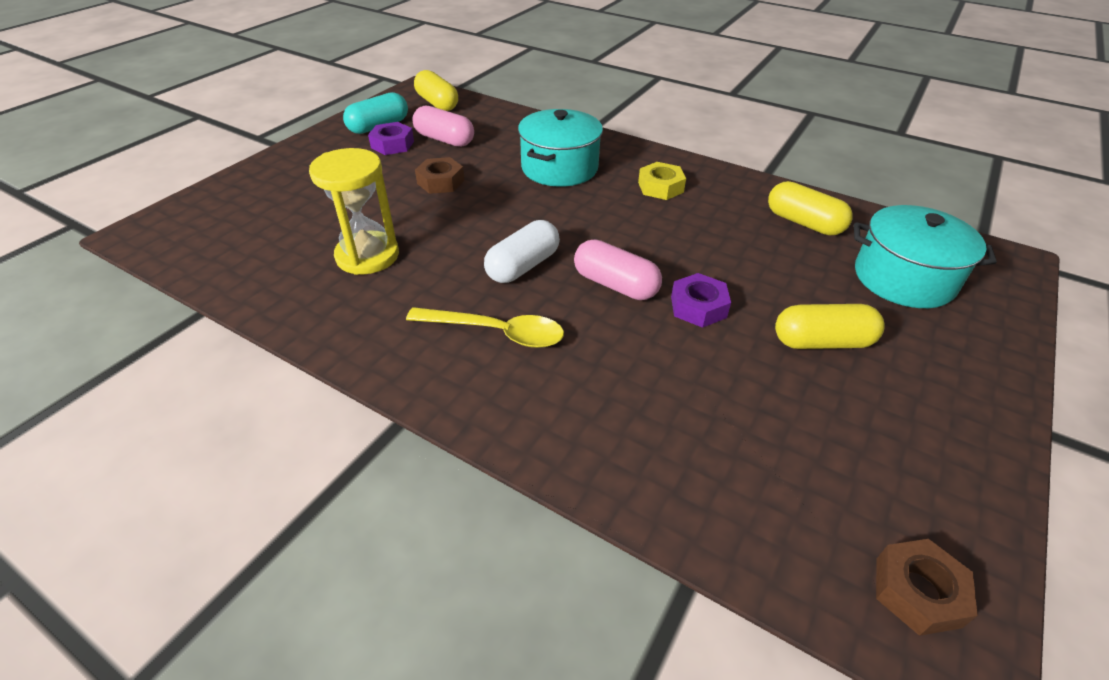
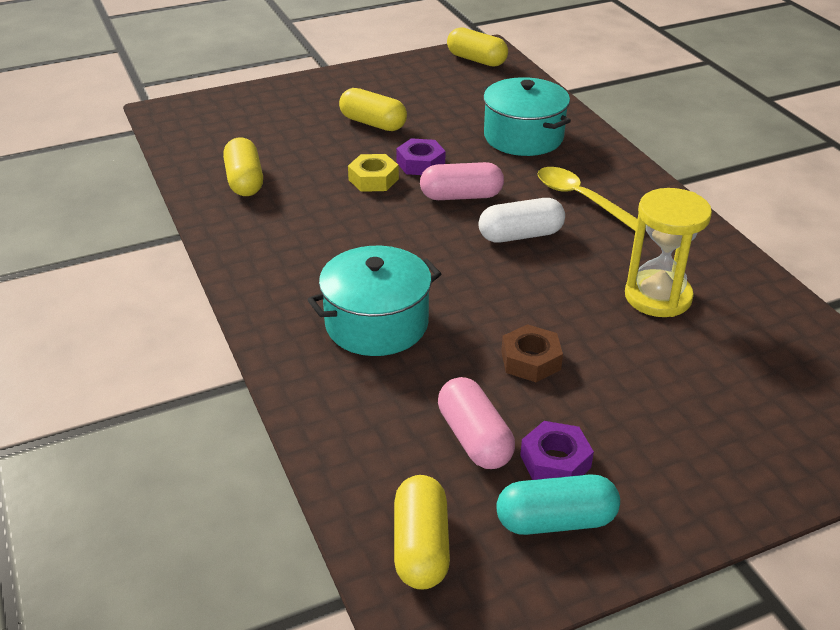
camera: 145 degrees left, 5 degrees down
pink capsule [574,239,662,300] -> pink capsule turned 75 degrees counterclockwise [420,162,504,200]
yellow nut [638,162,686,200] -> yellow nut moved to [348,154,399,192]
turquoise pot [854,205,997,308] -> turquoise pot moved to [483,77,571,156]
brown nut [876,539,978,636] -> yellow capsule [447,27,508,67]

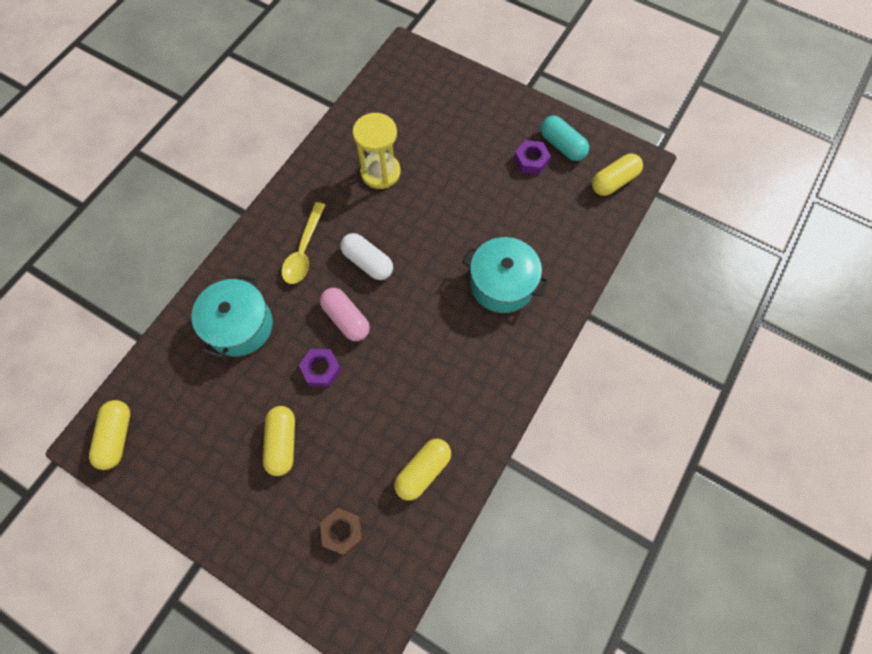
camera: 125 degrees left, 30 degrees up
yellow nut [348,154,399,192] -> none
pink capsule [438,377,515,469] -> none
brown nut [501,324,563,382] -> brown nut moved to [320,508,363,555]

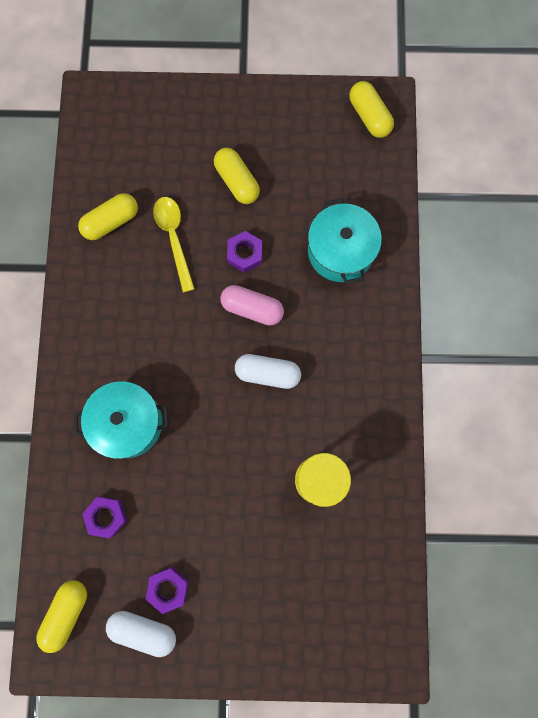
camera: 150 degrees right, 10 degrees up
yellow spoon [282,202,325,284] -> yellow spoon moved to [153,197,195,292]
brown nut [320,508,363,555] -> none
yellow capsule [394,439,451,501] -> yellow capsule turned 45 degrees clockwise [78,193,138,240]
turquoise capsule [541,116,589,161] -> white capsule [106,611,176,657]
none -> purple nut [82,497,127,539]

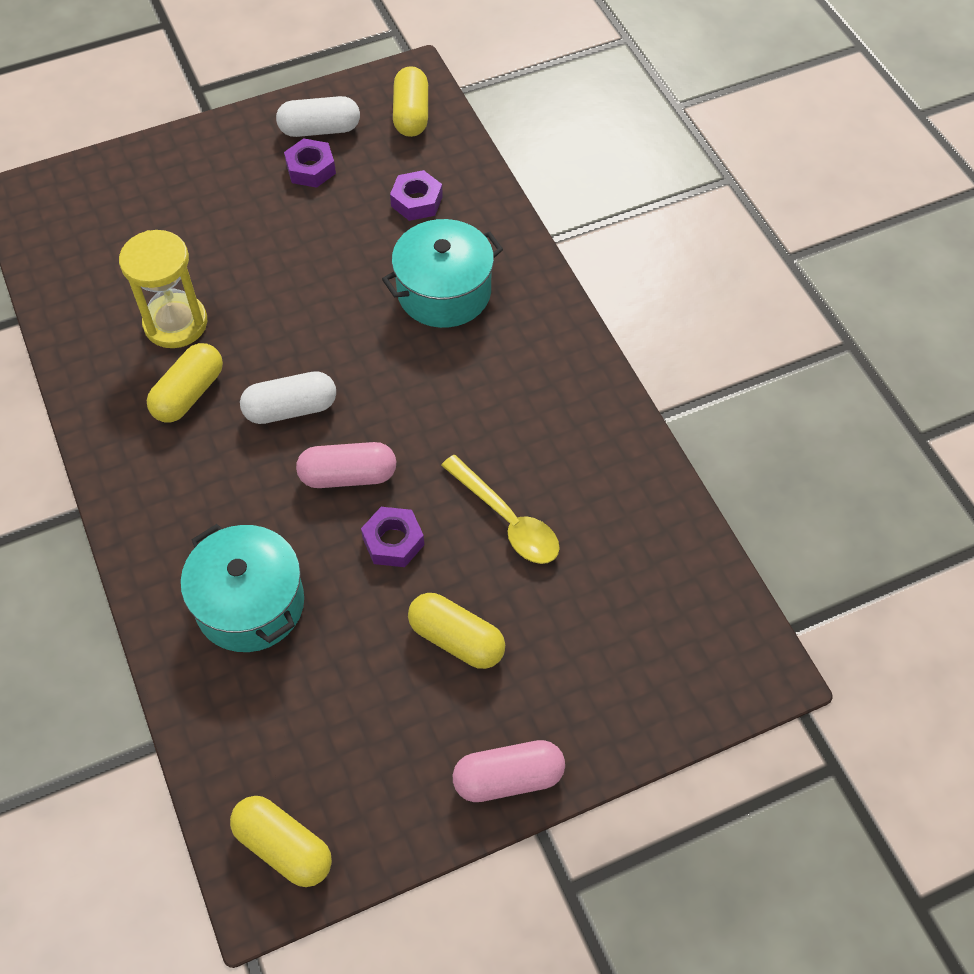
camera: 155 degrees right, 20 degrees down
yellow capsule [78,193,138,240] -> yellow capsule moved to [147,343,223,422]
none -> pink capsule [453,740,565,802]

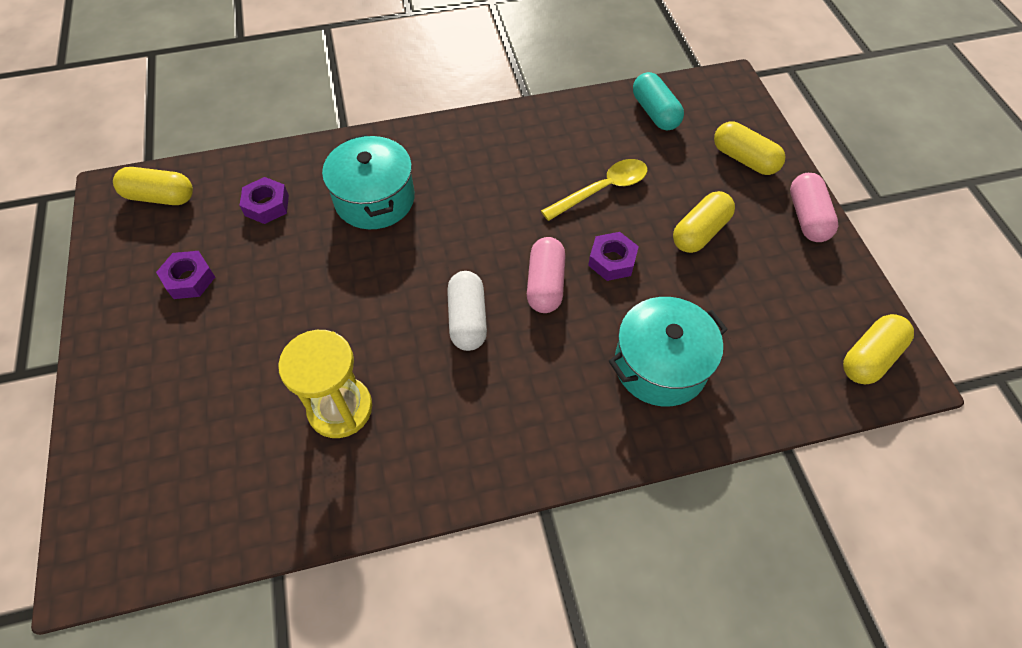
camera: 80 degrees left, 0 degrees up
yellow capsule [147,343,223,422] -> yellow capsule moved to [714,121,786,175]
white capsule [276,96,360,137] -> none
none -> turquoise capsule [633,72,684,130]

